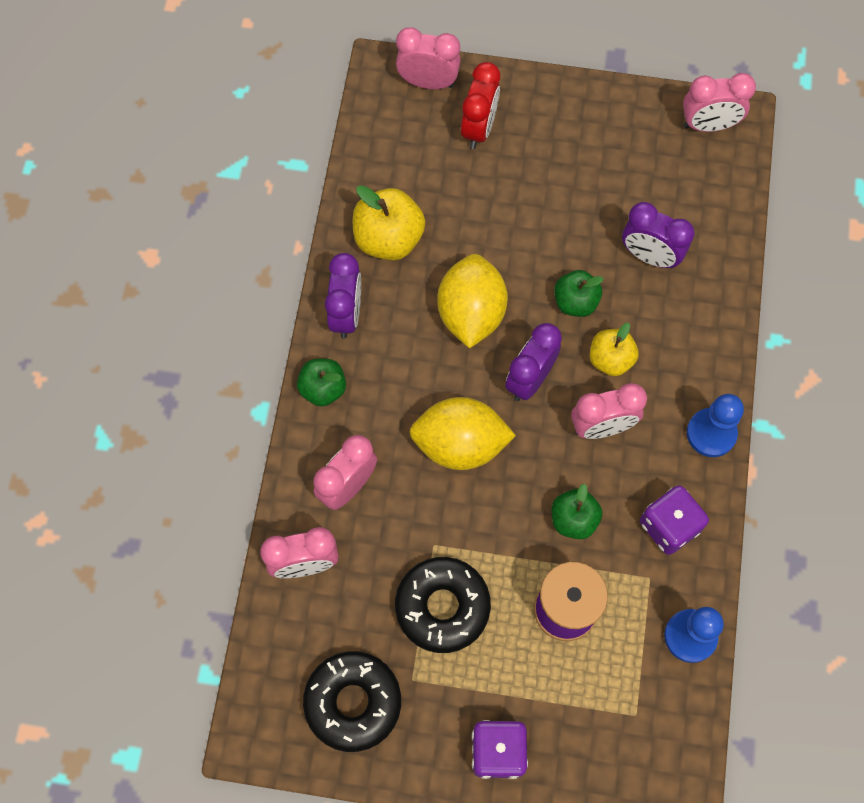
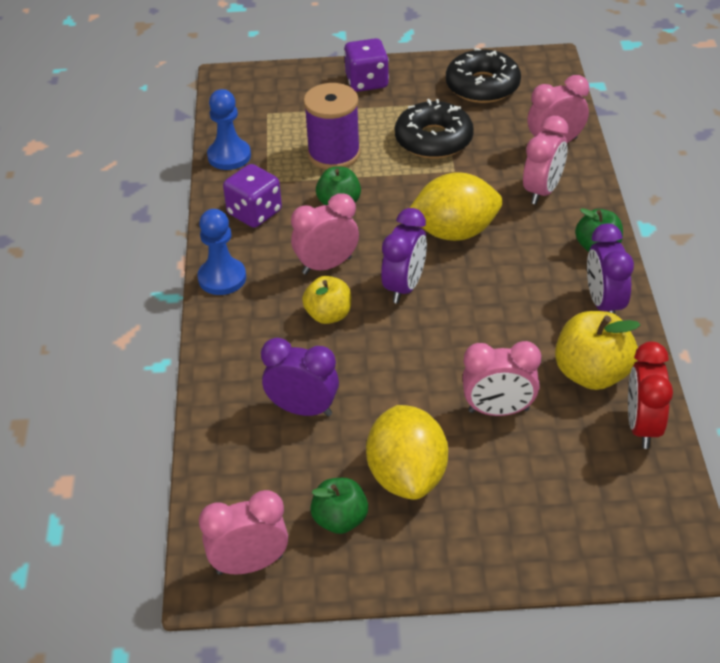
camera: 170 degrees right, 25 degrees down
pink clock [396,27,461,89] -> pink clock moved to [462,341,541,416]
yellow lemon [437,254,508,349] -> yellow lemon moved to [366,405,448,500]
red clock [461,62,500,149] -> red clock moved to [628,342,673,449]
green apple [554,270,604,317] -> green apple moved to [310,478,368,534]

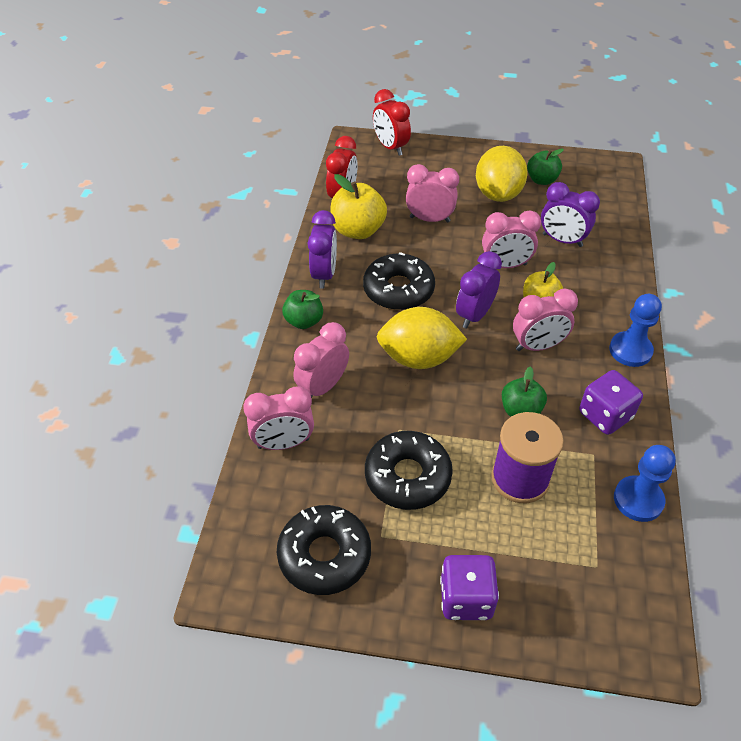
camera: 170 degrees left, 5 degrees up
pink clock [199,490,288,575] -> pink clock moved to [482,210,541,268]
none -> black donut [363,252,435,310]
none -> red clock [373,89,411,156]

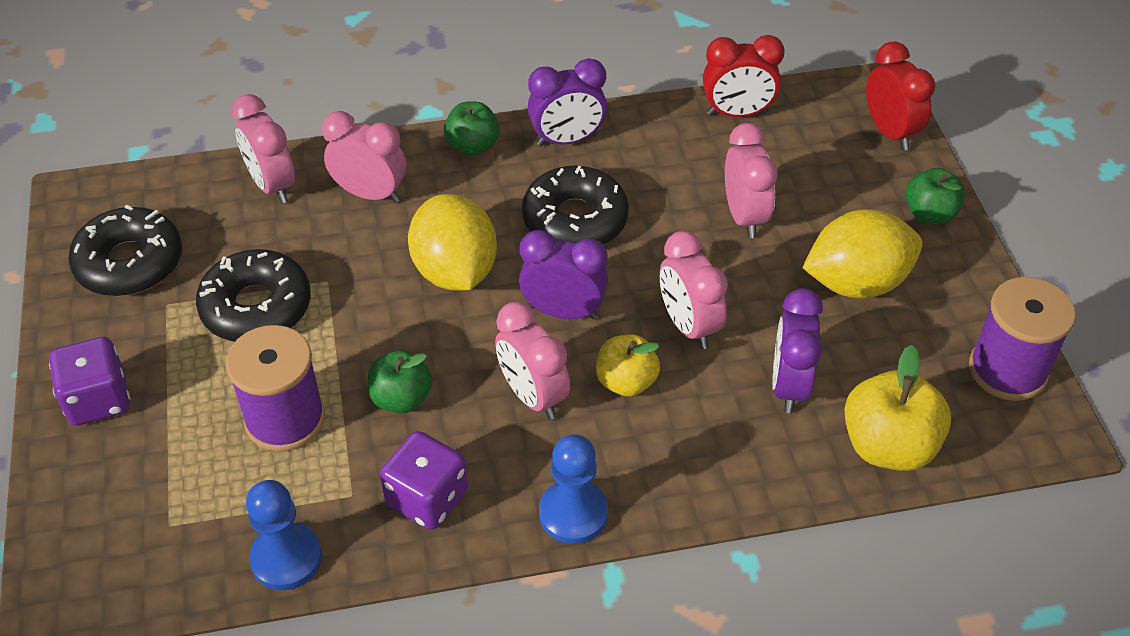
camera: 70 degrees right, 0 degrees up
yellow apple [331,174,387,239] -> yellow apple moved to [844,345,951,471]
red clock [373,89,411,156] -> red clock turned 120 degrees clockwise [866,42,935,150]
green apple [527,148,564,185] -> green apple moved to [905,168,965,224]
none -> purple spool [969,277,1076,401]

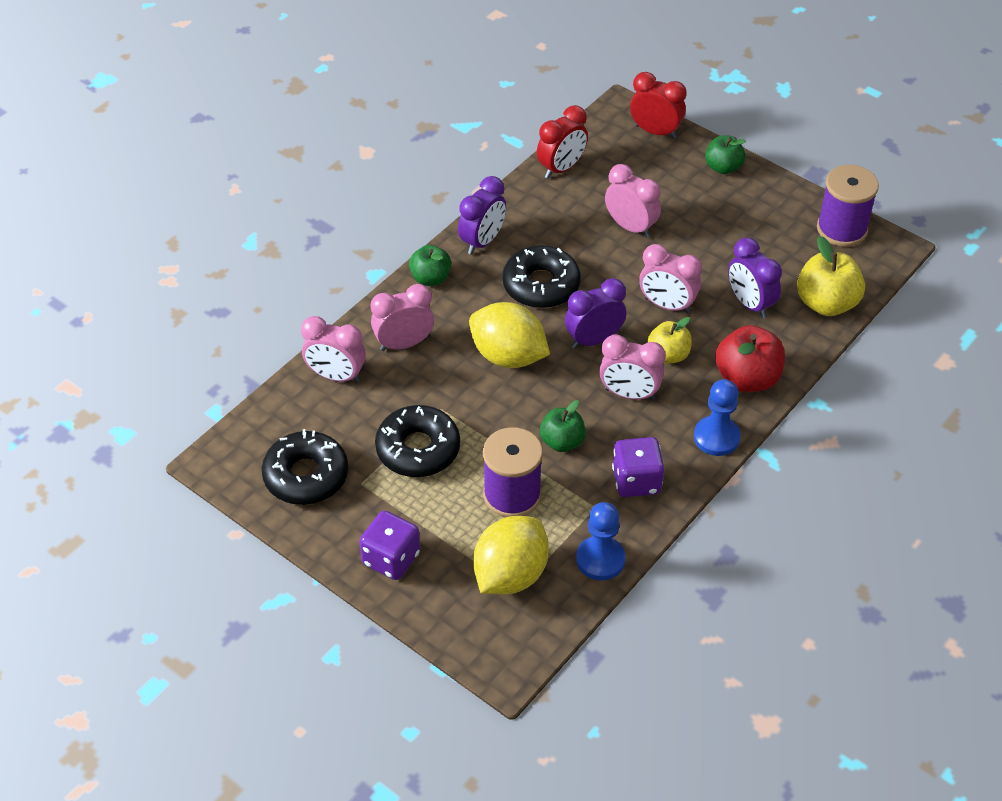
camera: 40 degrees left, 0 degrees up
yellow lemon [802,209,923,299] -> yellow lemon moved to [473,516,549,594]
none -> red apple [715,325,785,392]

